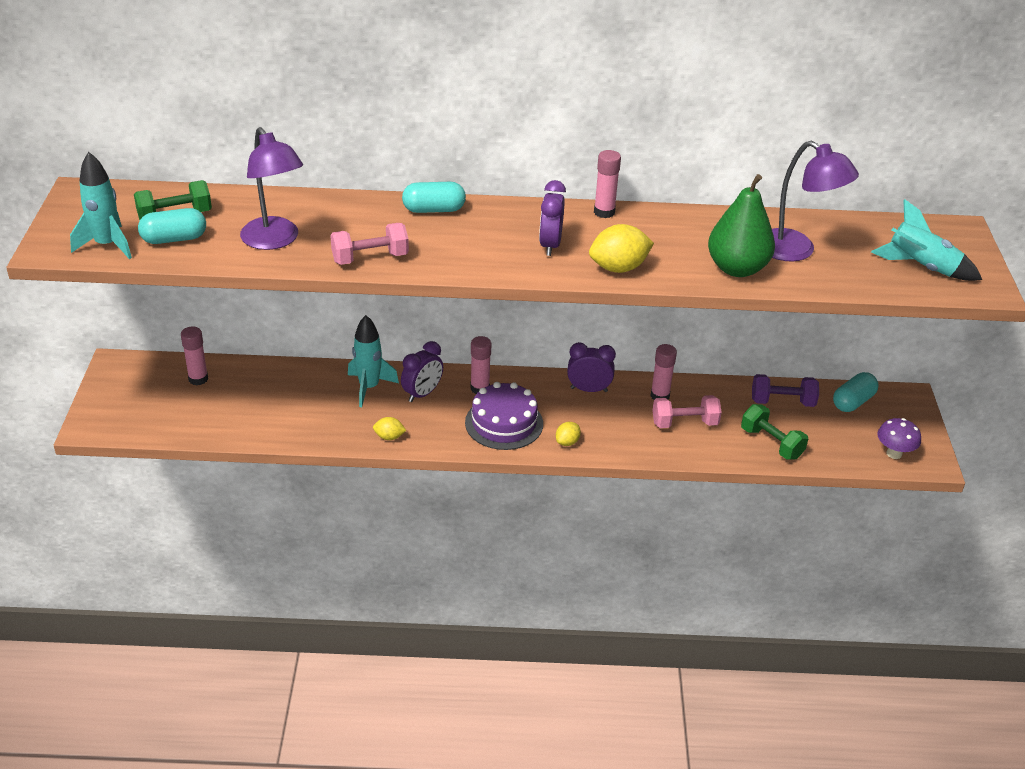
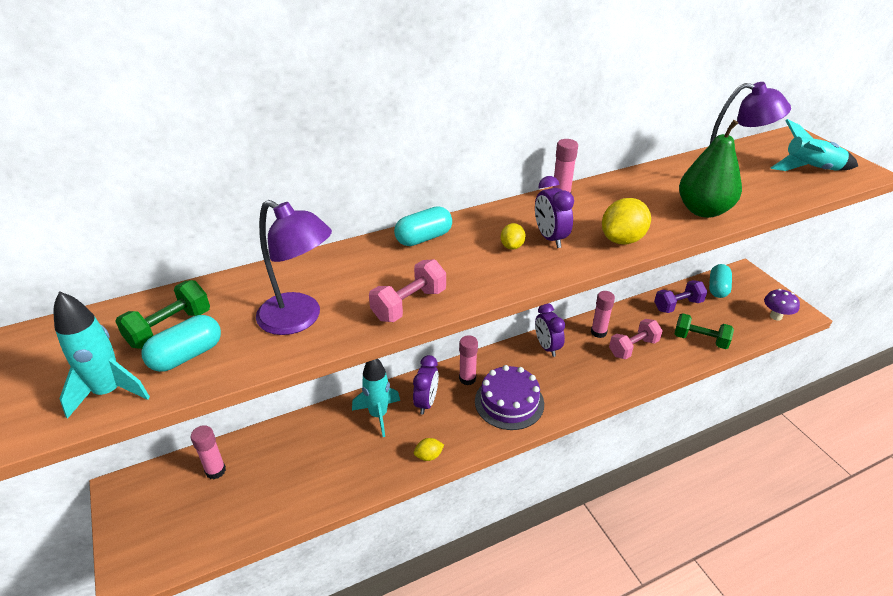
camera: 25 degrees left, 0 degrees up
yellow lemon [556,422,581,446] -> yellow lemon moved to [501,223,526,250]
purple clock [567,342,616,392] -> purple clock turned 90 degrees counterclockwise [535,303,565,357]

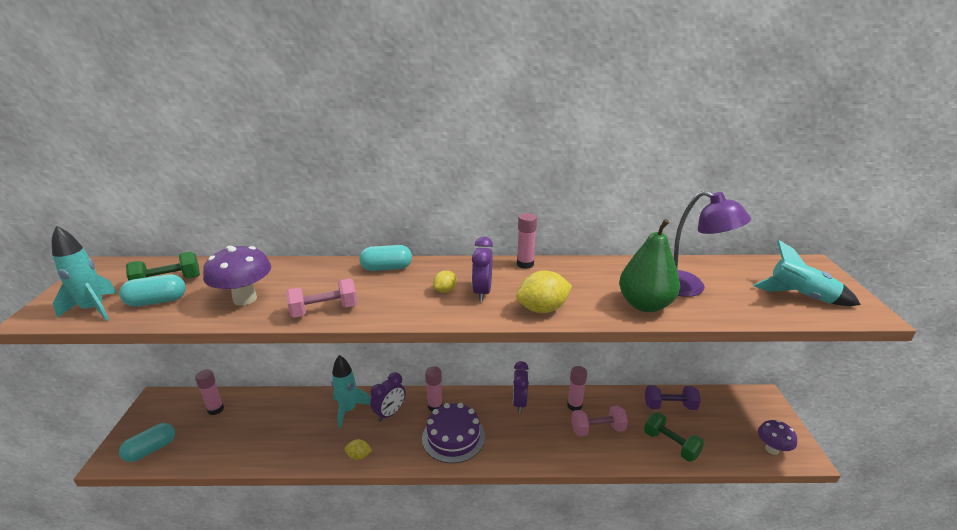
camera: 25 degrees right, 10 degrees down
purple lamp [256,200,332,335] -> purple mushroom [203,246,271,305]
turquoise capsule [709,264,732,298] -> turquoise capsule moved to [119,423,175,462]

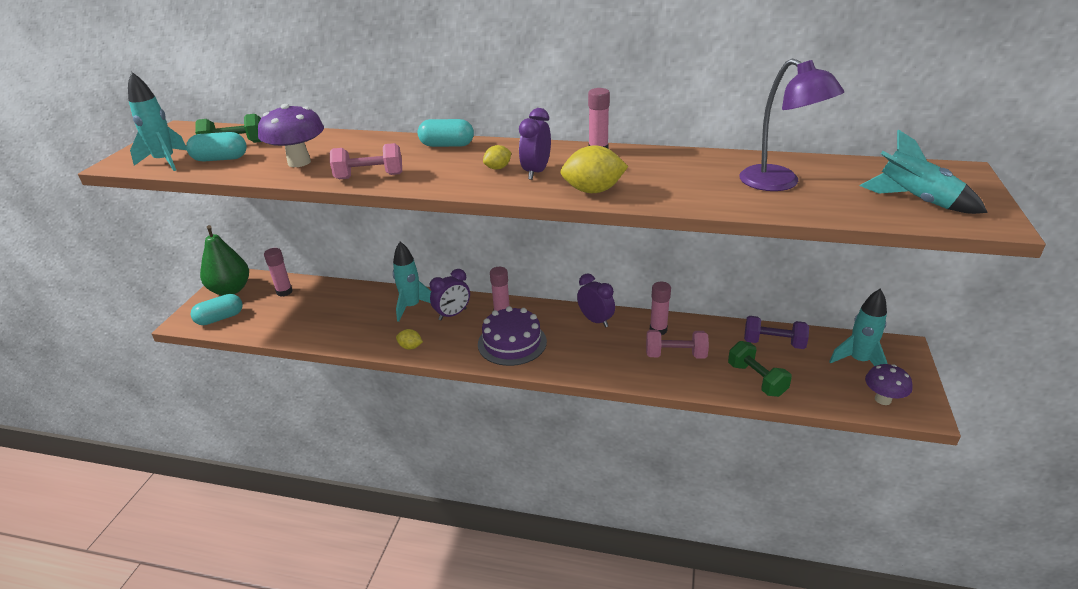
camera: 15 degrees right, 5 degrees up
purple clock [513,361,529,413] -> purple clock turned 120 degrees clockwise [577,273,615,327]
green pear [619,219,680,312] -> green pear moved to [200,225,249,295]
none -> turquoise rocket [829,289,888,366]

